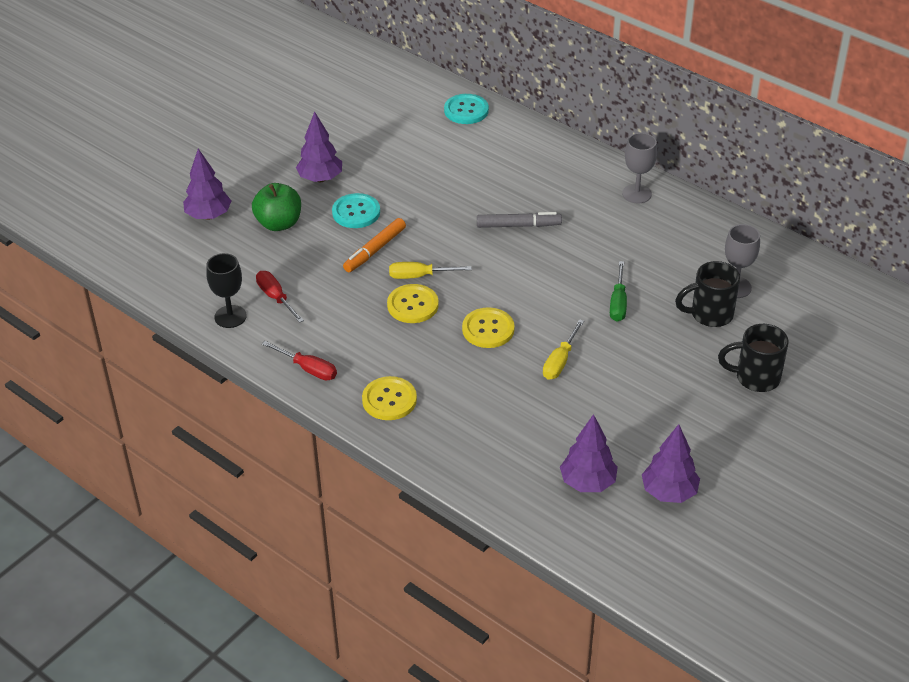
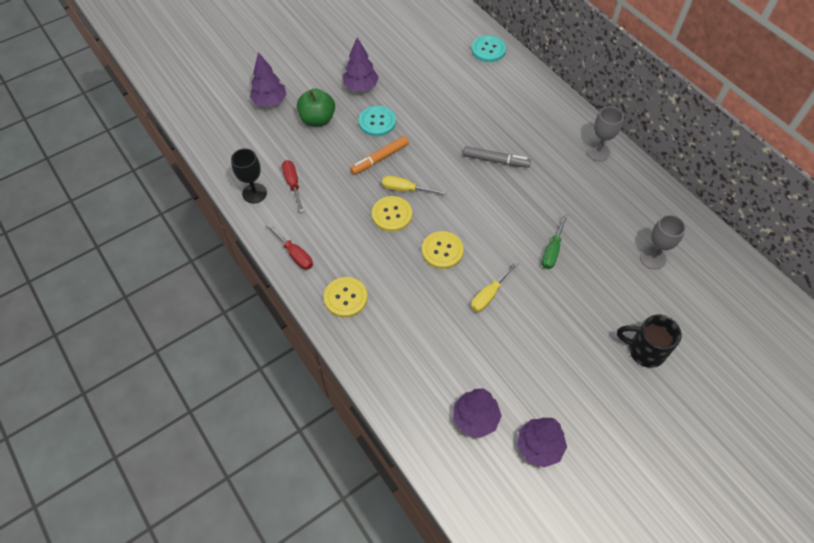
camera: 15 degrees right, 15 degrees up
black mug [675,261,740,327] -> none

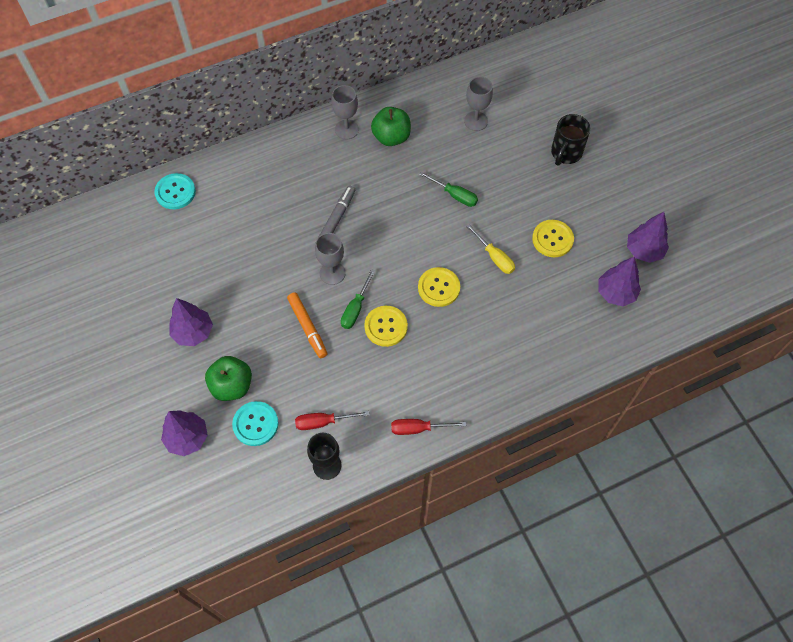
camera: 80 degrees left, 5 degrees up
red screwdriver [266,223,313,270] -> red screwdriver turned 150 degrees counterclockwise [391,419,466,435]
yellow button [324,277,367,318] -> yellow button moved to [532,220,574,257]
turquoise button [359,106,396,136] -> turquoise button moved to [232,401,279,446]
yellow screwdriver [382,176,446,195] -> green screwdriver [341,269,376,329]
none -> grey goblet [315,233,345,285]
none -> green apple [371,107,411,146]

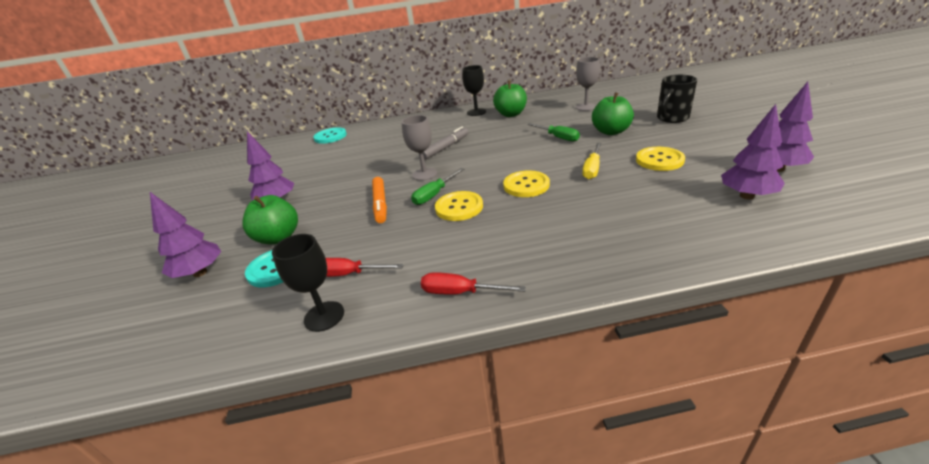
camera: 20 degrees right, 30 degrees down
grey goblet [331,85,359,139] -> black goblet [462,65,486,116]
yellow screwdriver [466,224,515,274] -> yellow screwdriver turned 45 degrees clockwise [582,143,601,179]
none -> green apple [592,92,634,135]

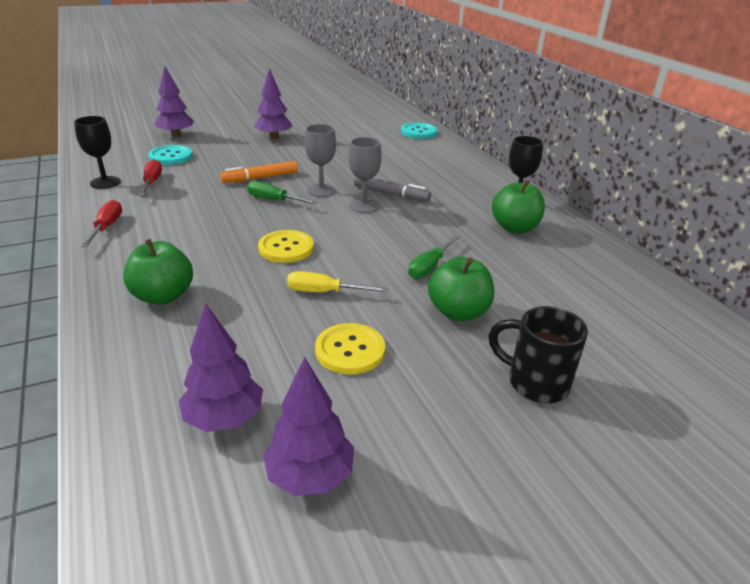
camera: 70 degrees right, 0 degrees up
green apple [242,195,298,244] -> green apple moved to [123,239,193,305]
yellow button [435,191,483,221] -> none
grey goblet [576,57,600,111] -> grey goblet moved to [348,137,382,213]

